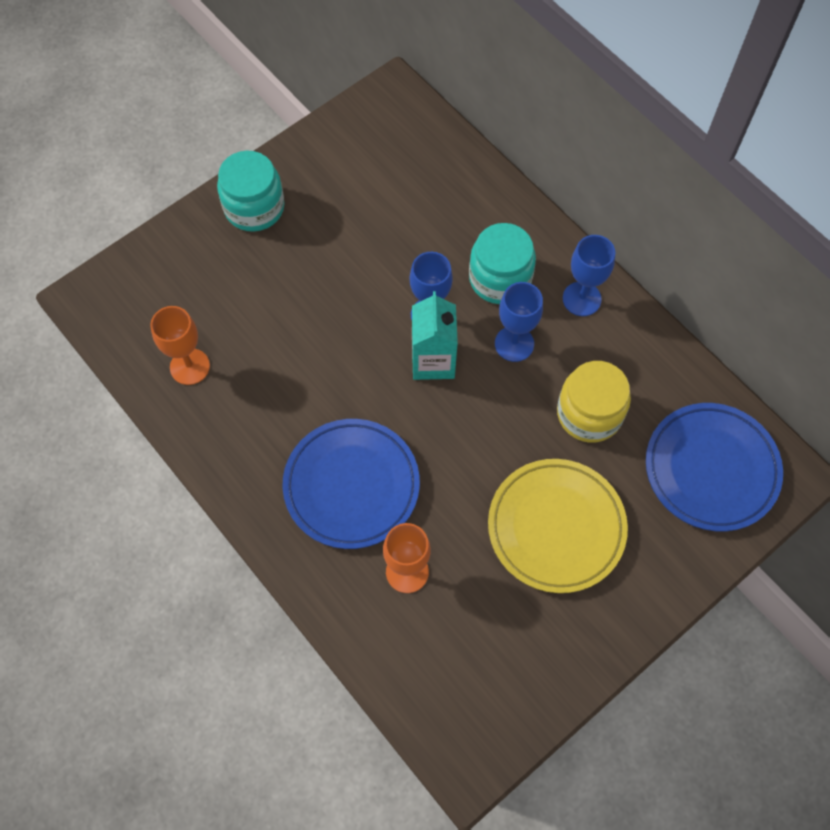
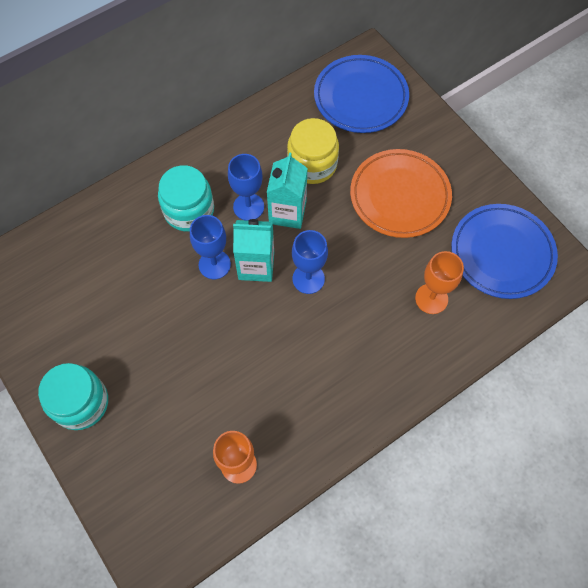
camera: 85 degrees left, 0 degrees up
blue plate [282,419,420,549] -> blue plate moved to [451,204,558,299]
yellow plate [488,459,628,593] -> orange plate [350,149,452,238]
blue goblet [563,235,615,316] -> blue goblet moved to [292,230,328,294]
none -> turquoise carton [267,152,308,229]

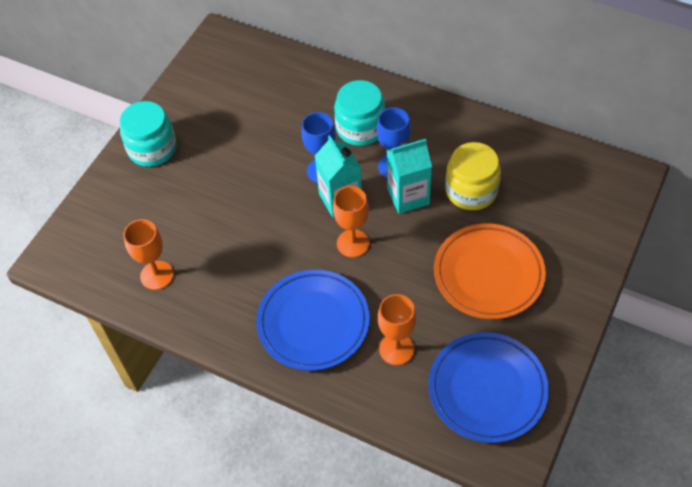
camera: 65 degrees right, 10 degrees down
blue goblet [292,230,328,294] -> orange goblet [333,186,370,257]
blue plate [314,55,409,133] -> blue plate moved to [256,270,370,371]

